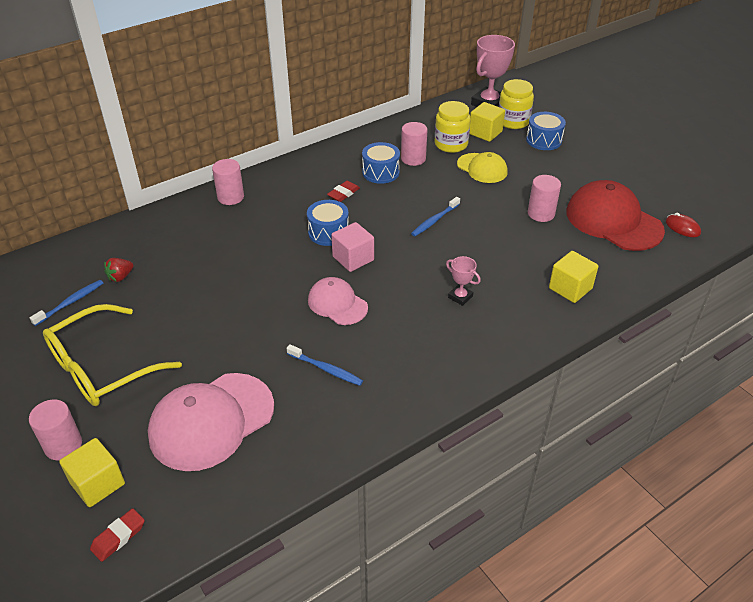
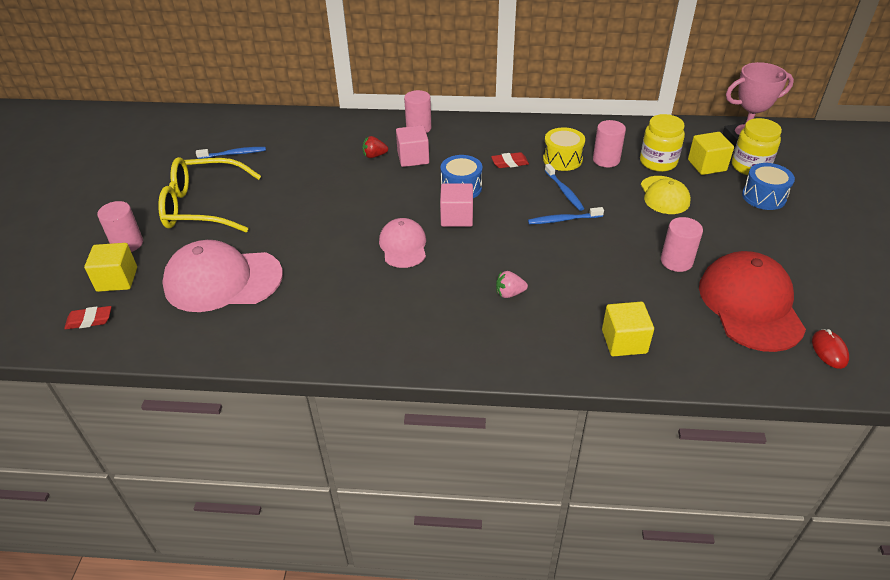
camera: 40 degrees right, 0 degrees up
red strawberry [104,258,133,282] -> red strawberry moved to [362,136,388,158]
blue toothbrush [287,344,363,386] -> blue toothbrush moved to [545,164,584,211]
blue drum [362,142,400,184] -> yellow drum [543,127,585,171]
pink trophy [446,256,481,306] -> pink strawberry [496,271,528,298]
none -> pink cube [396,125,429,167]

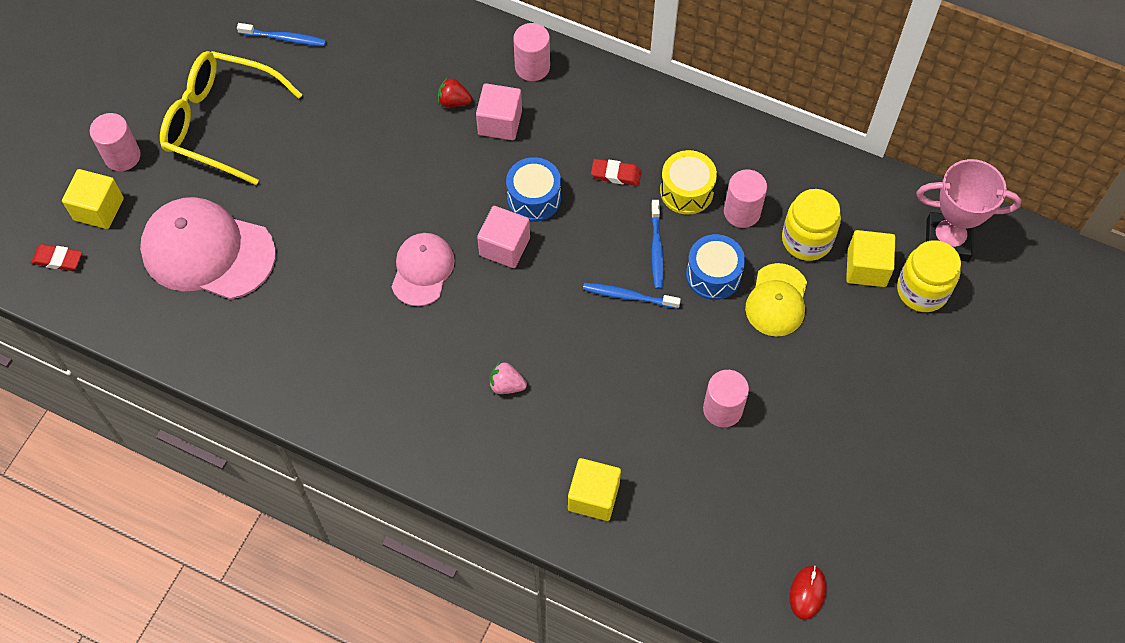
camera: 20 degrees right, 20 degrees up
red cap [699,251,806,352] -> none
blue drum [742,163,795,210] -> blue drum moved to [686,234,745,300]

